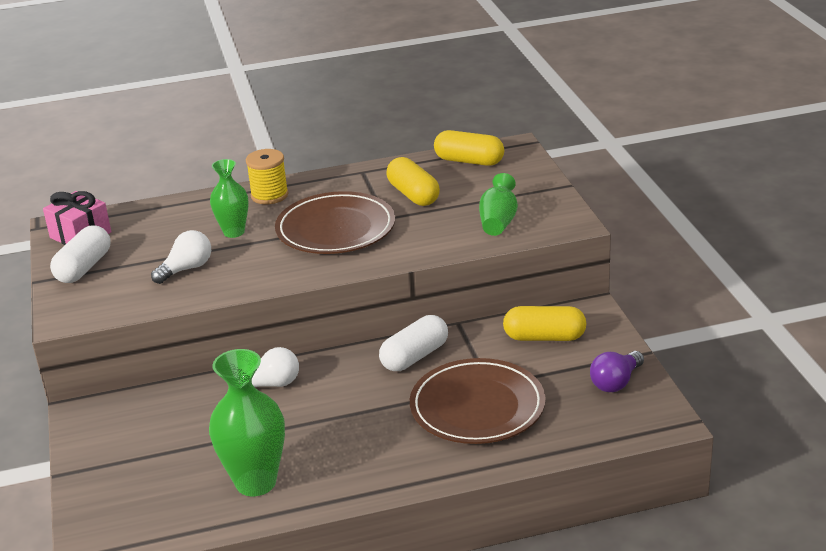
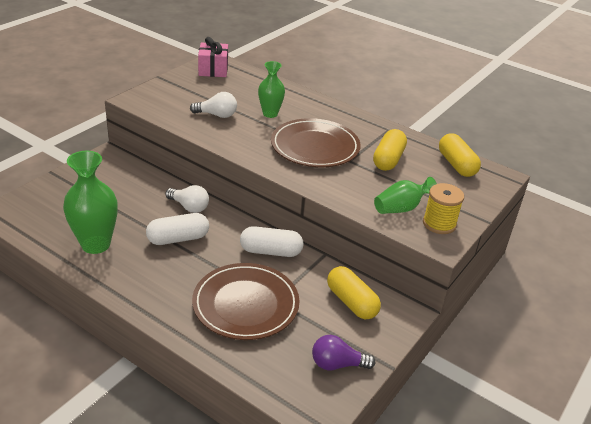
camera: 45 degrees right, 5 degrees up
white capsule [50,225,111,283] -> white capsule moved to [146,213,209,245]
yellow spool [246,149,288,204] -> yellow spool moved to [423,183,464,234]

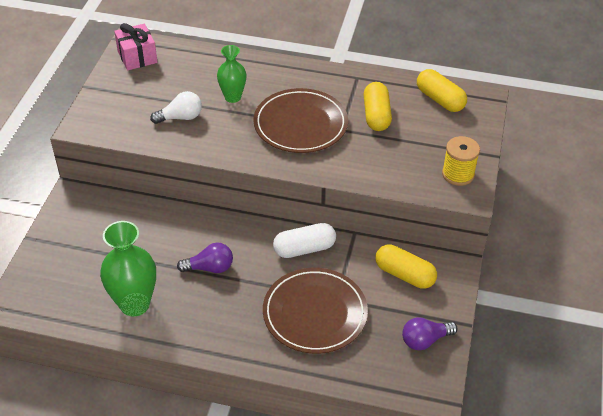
camera: 20 degrees left, 10 degrees up
white capsule [146,213,209,245] -> purple light bulb [177,243,233,273]
white light bulb [165,185,209,213] -> none
green vase [374,177,437,214] -> none

